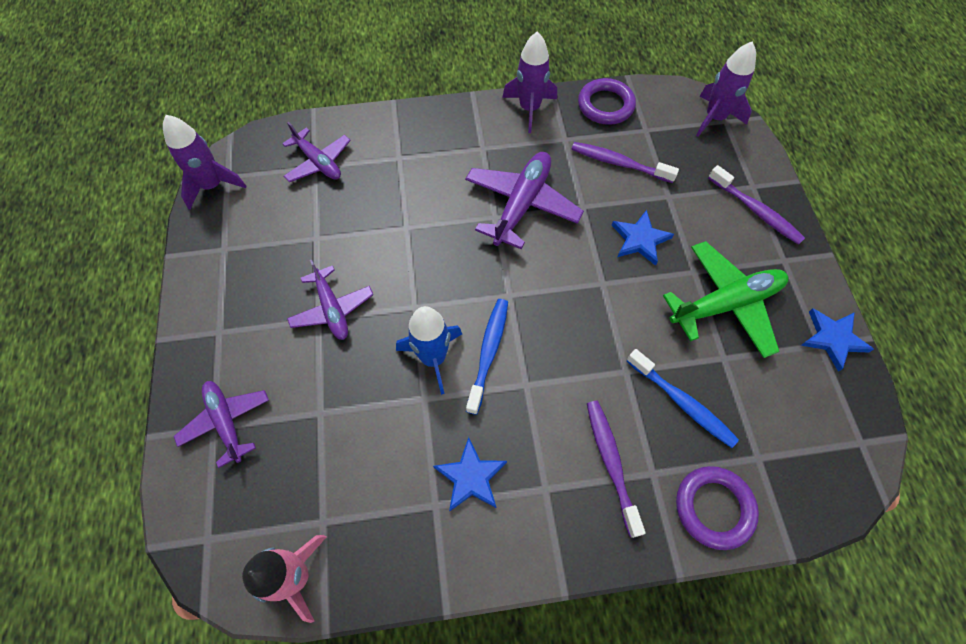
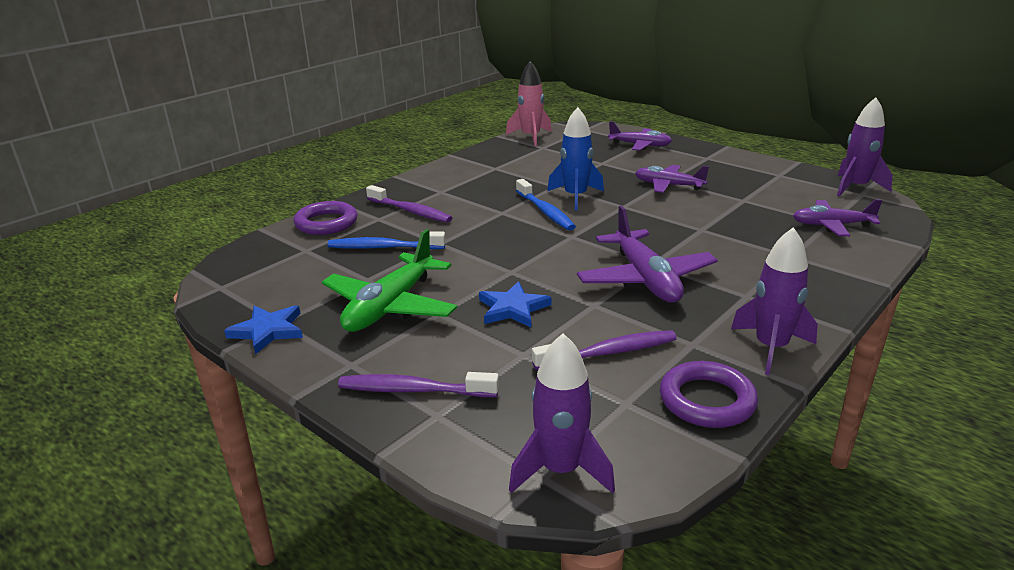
camera: 140 degrees right, 35 degrees down
blue star [433,437,507,511] -> none

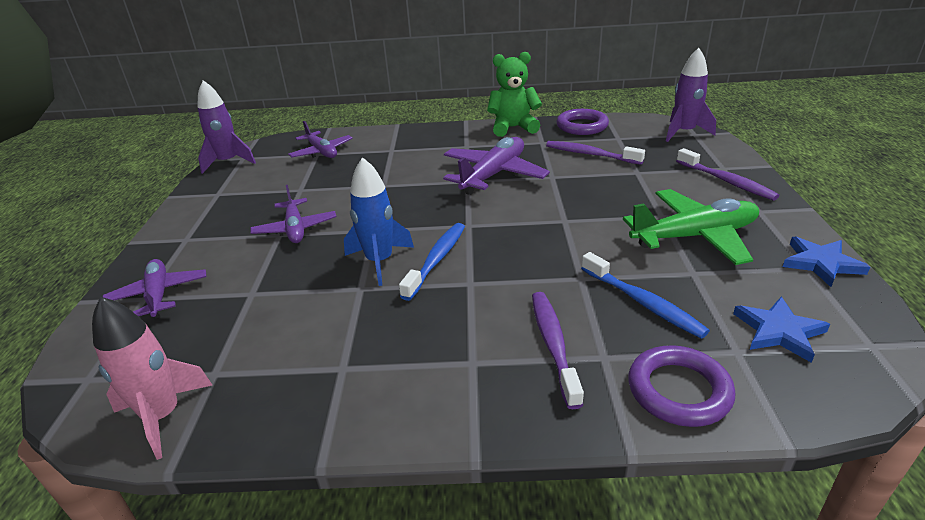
camera: 130 degrees left, 5 degrees up
blue star [479,281,551,327] -> blue star moved to [733,297,830,363]
purple rocket [731,227,818,375] -> green teddy bear [487,52,542,137]

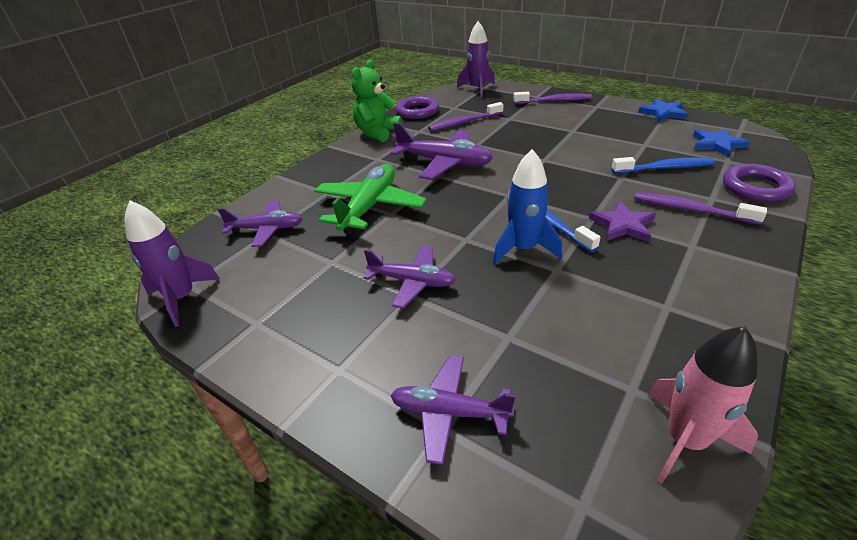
camera: 55 degrees left, 5 degrees up
purple plane [443,137,550,195] -> purple plane turned 135 degrees clockwise [391,123,493,180]
green plane [623,189,759,265] -> green plane moved to [314,164,427,234]
none -> purple star [589,201,656,242]

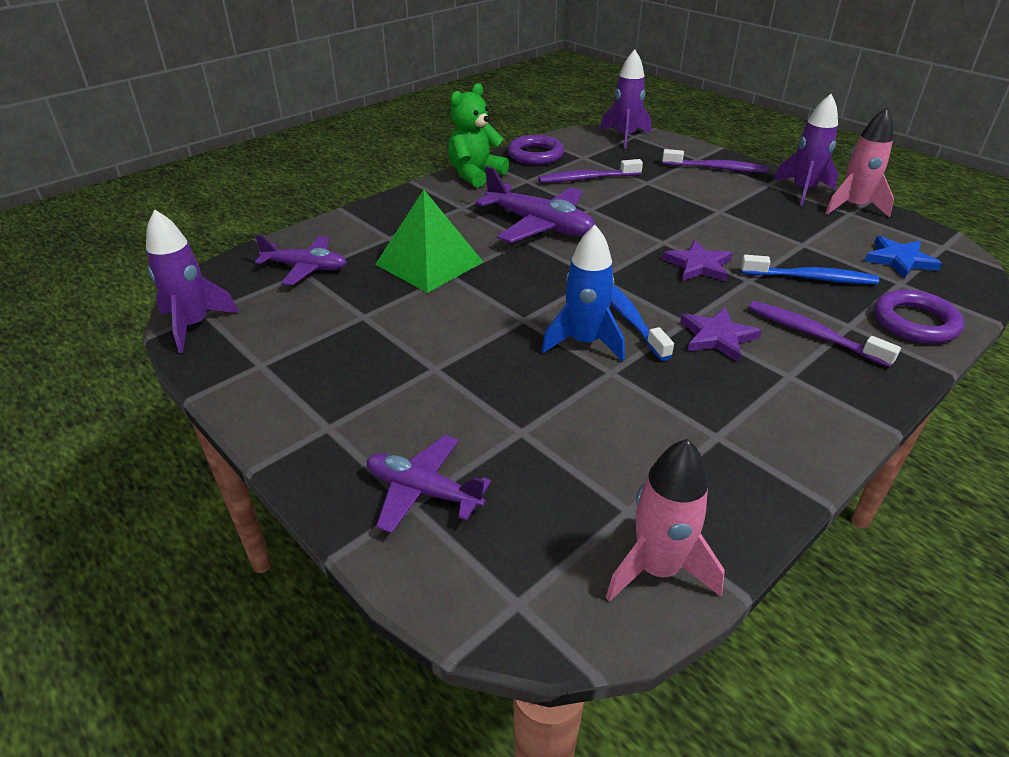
camera: 10 degrees right, 0 degrees up
green plane [314,164,427,234] -> green pyramid [375,190,483,293]
purple plane [363,246,456,309] -> none
blue star [638,98,688,122] -> pink rocket [825,107,894,217]
none -> purple star [662,240,733,282]
none -> purple rocket [774,94,838,206]

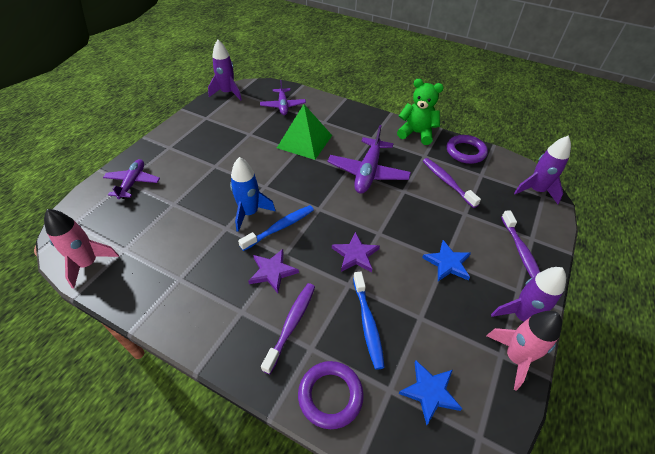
camera: 70 degrees right, 10 degrees up
none -> blue star [422,240,471,281]

